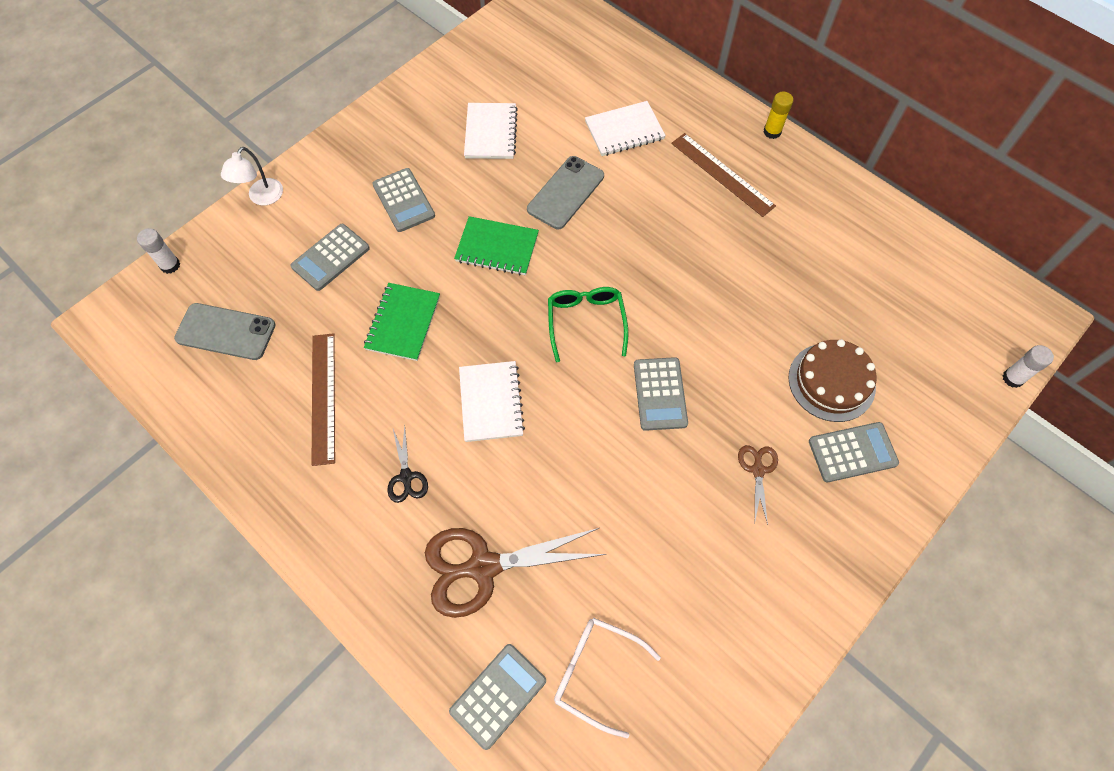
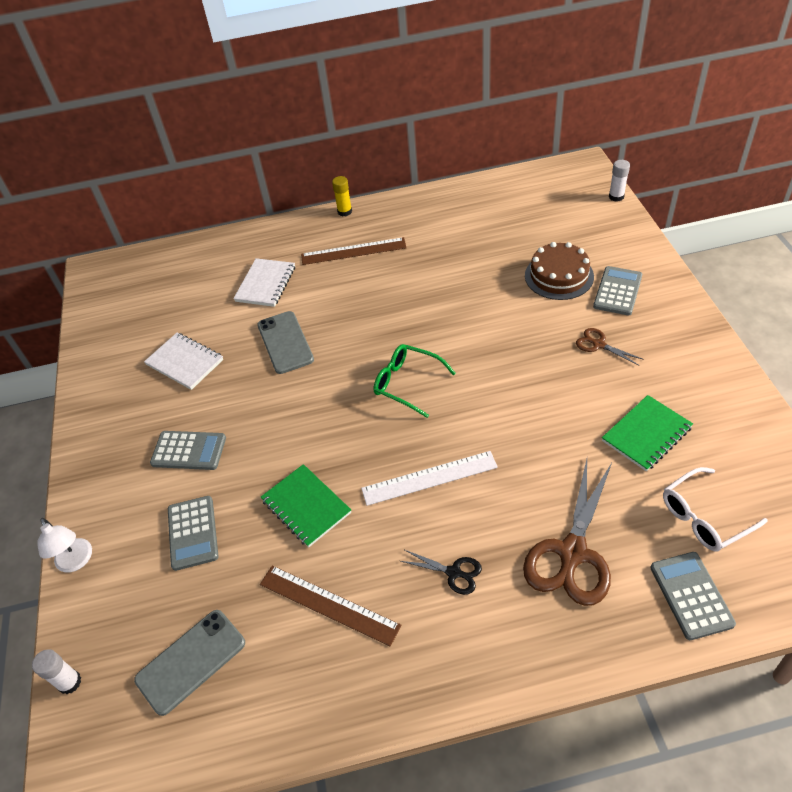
camera: 50 degrees left, 15 degrees down
green notebook [454,216,539,275] -> green notebook moved to [602,395,693,471]
white notebook [459,361,525,442] -> white ruler [361,451,498,506]
grey calculator [634,357,688,431] -> none

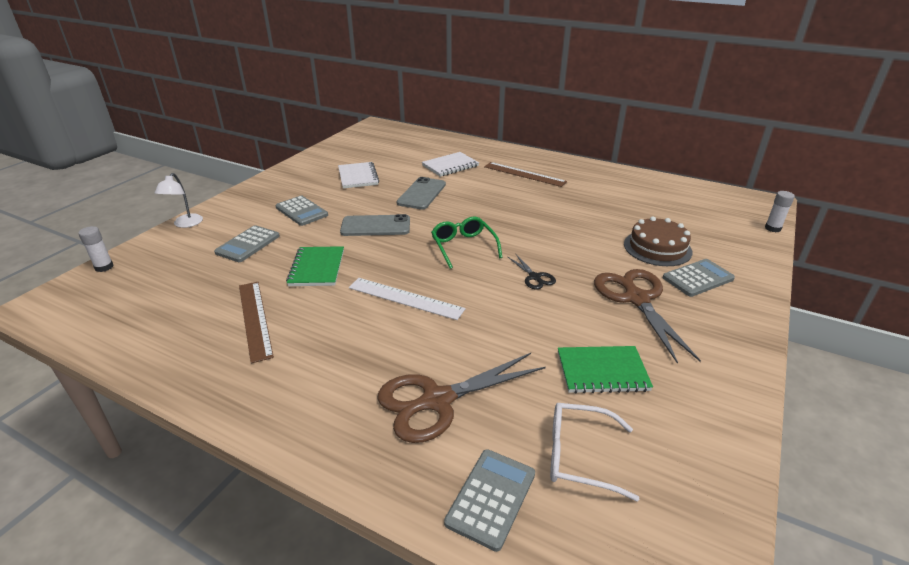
camera: 35 degrees right, 15 degrees down
grey phone [134,610,245,716] -> grey phone moved to [340,214,410,236]
yellow glue stick [332,176,352,216] -> none
black scissors [400,550,482,595] -> black scissors moved to [508,254,556,290]
brown scissors [576,328,644,366] -> brown scissors [594,269,701,364], size x2.09

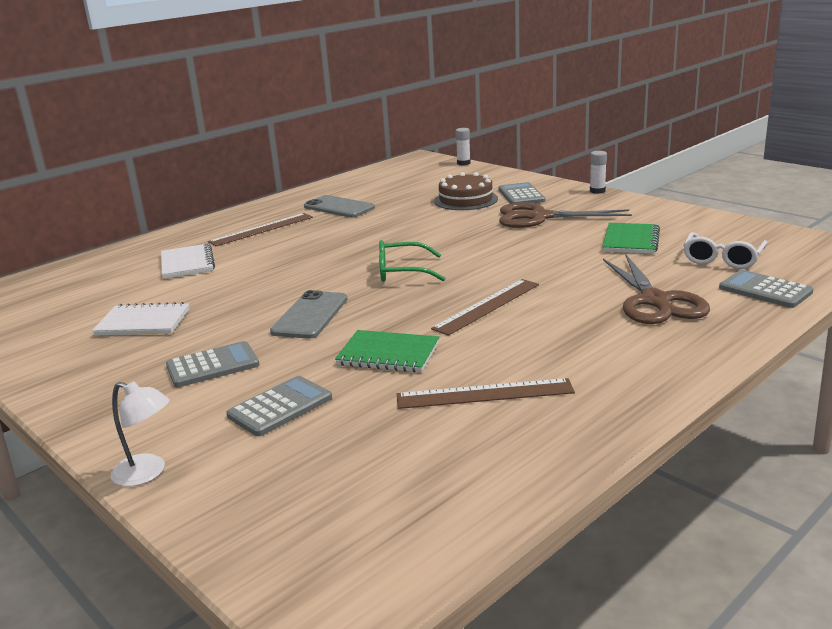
camera: 70 degrees left, 10 degrees down
white glue stick [78,226,114,272] -> white glue stick moved to [590,151,607,194]
grey calculator [214,225,280,262] -> grey calculator turned 90 degrees counterclockwise [226,376,332,436]
white ruler [349,278,466,320] -> brown ruler [431,279,539,336]
grey phone [396,177,446,209] -> grey phone moved to [304,195,375,218]
black scissors [508,254,556,290] -> none

